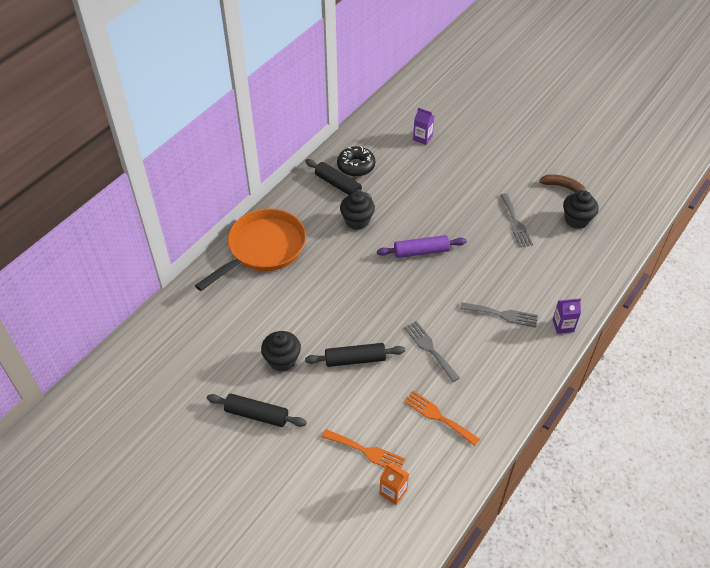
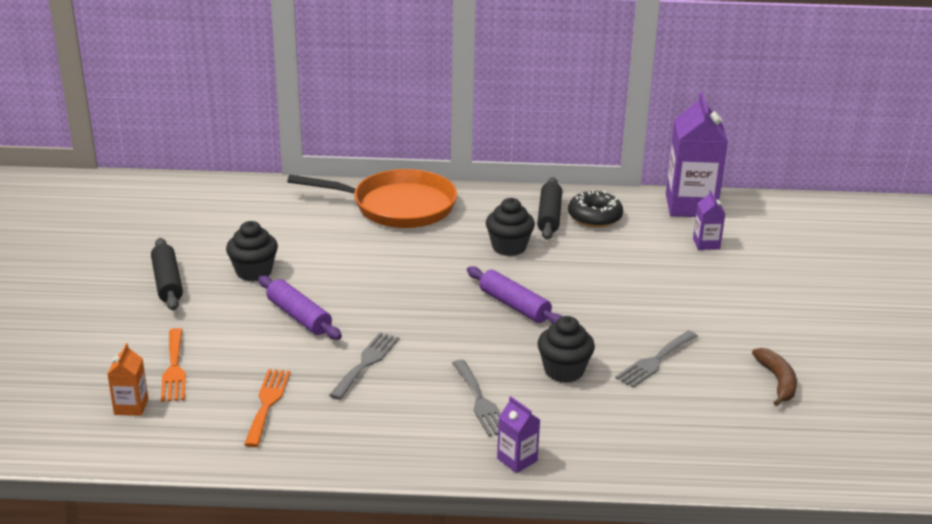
camera: 55 degrees right, 20 degrees down
black rolling pin [305,343,405,367] -> purple rolling pin [258,275,342,340]
black cupcake [563,190,599,229] -> black cupcake moved to [537,316,595,383]
none -> purple carton [666,92,728,217]

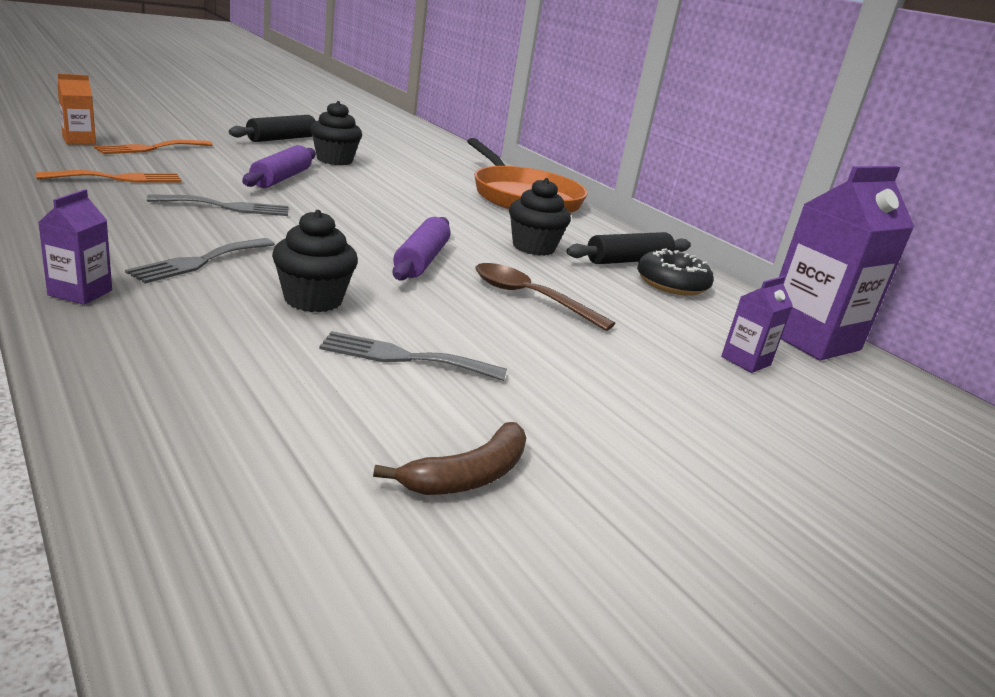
camera: 50 degrees right, 5 degrees down
none -> brown spoon [476,263,615,331]

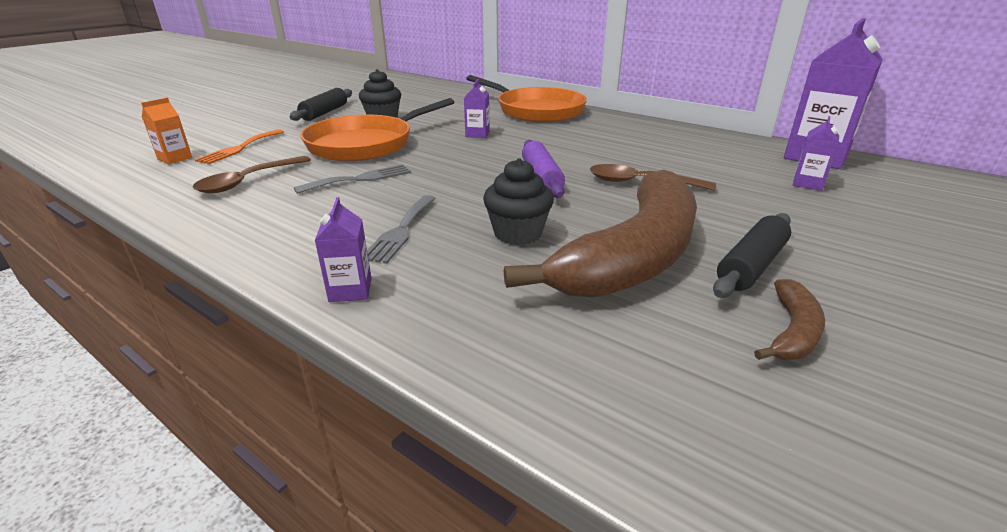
camera: 15 degrees left, 5 degrees up
orange fork [35,170,182,183] -> brown spoon [193,156,311,193]
purple rolling pin [242,145,316,188] -> orange pan [301,98,454,161]
grey fork [319,331,507,381] -> brown banana [504,170,697,297]
black cupcake [509,178,571,256] -> none
black rolling pin [567,232,691,264] -> black rolling pin moved to [713,213,791,298]
black donut [637,248,714,296] -> none
none -> purple carton [464,79,490,138]

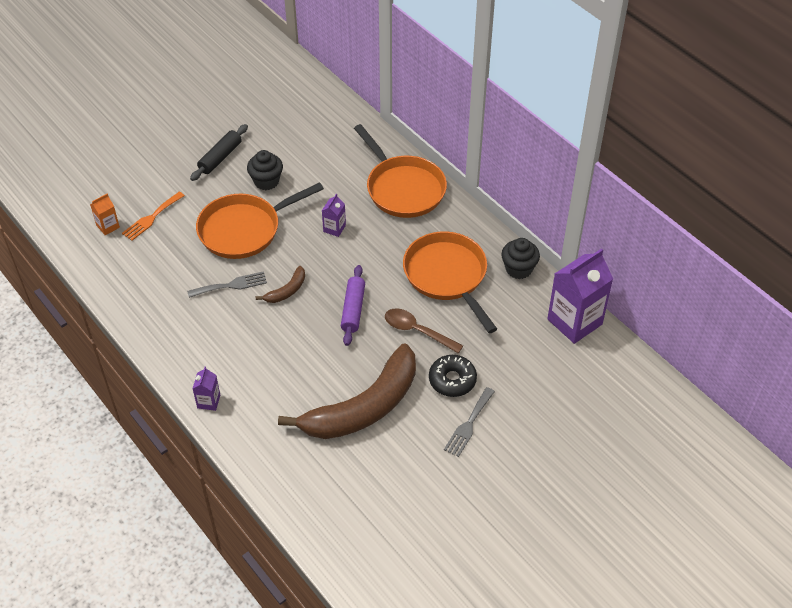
camera: 15 degrees right, 20 degrees up
brown spoon [193,156,311,193] -> none
grey fork [367,195,436,264] -> grey fork moved to [444,387,495,457]
black cupcake [483,158,554,245] -> black cupcake moved to [501,238,540,279]
black rolling pin [713,213,791,298] -> none
brown banana [754,279,825,360] -> brown banana moved to [256,266,305,303]
purple carton [793,116,839,191] -> none
none -> orange pan [403,231,497,333]
none -> black donut [429,355,477,397]

